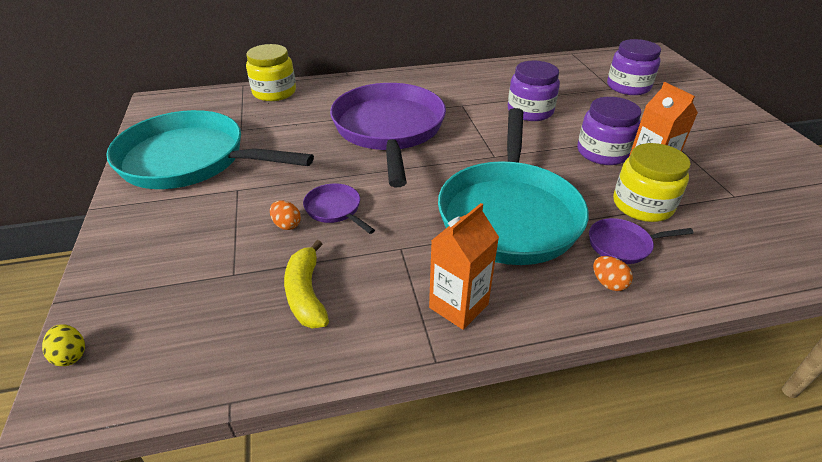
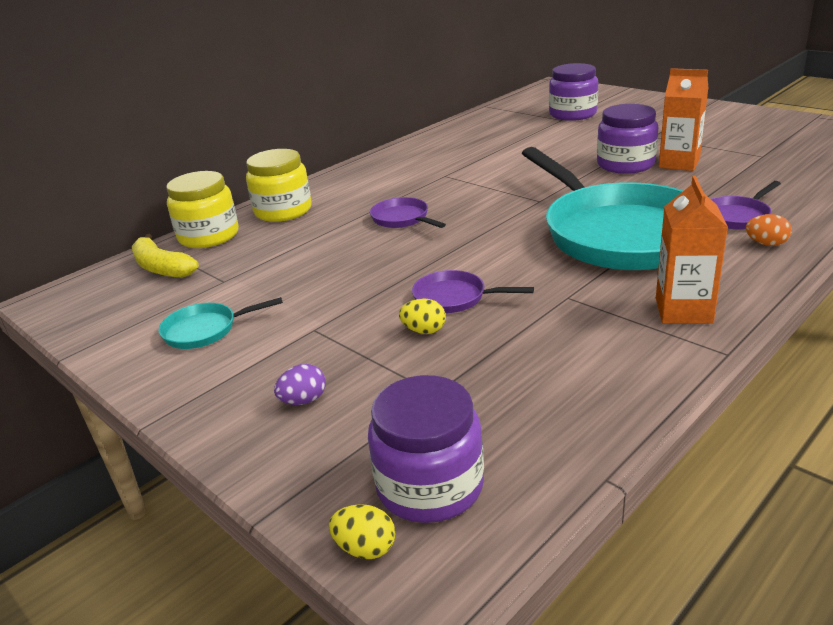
camera: 30 degrees left, 10 degrees down
turquoise pan [106,110,314,189] -> turquoise pan [158,297,283,349], size x0.40
orange egg [270,200,301,230] -> yellow egg [399,298,446,334]
yellow banana [284,240,329,329] -> yellow banana moved to [132,234,199,278]
purple pan [330,83,446,187] -> purple pan [370,197,446,228], size x0.40
purple jar [508,61,560,121] -> purple jar moved to [368,375,484,523]
yellow jar [613,143,691,222] -> yellow jar moved to [246,149,312,222]
none -> purple egg [274,364,326,405]

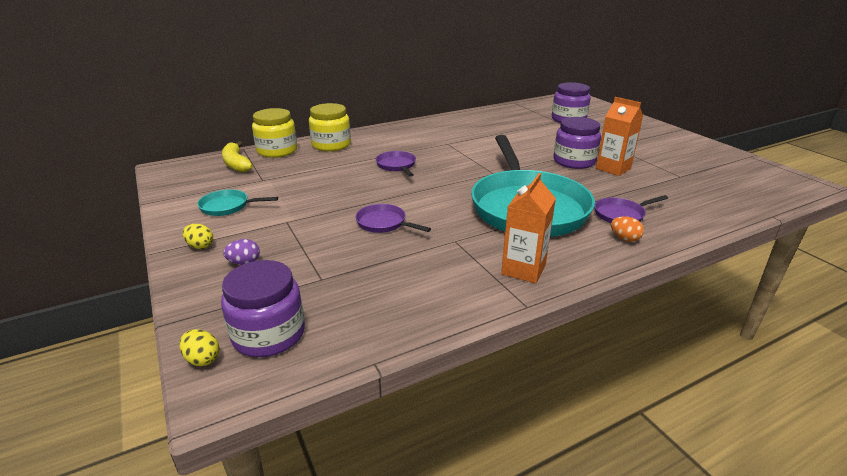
camera: 15 degrees right, 0 degrees up
yellow egg [399,298,446,334] -> yellow egg moved to [182,224,213,249]

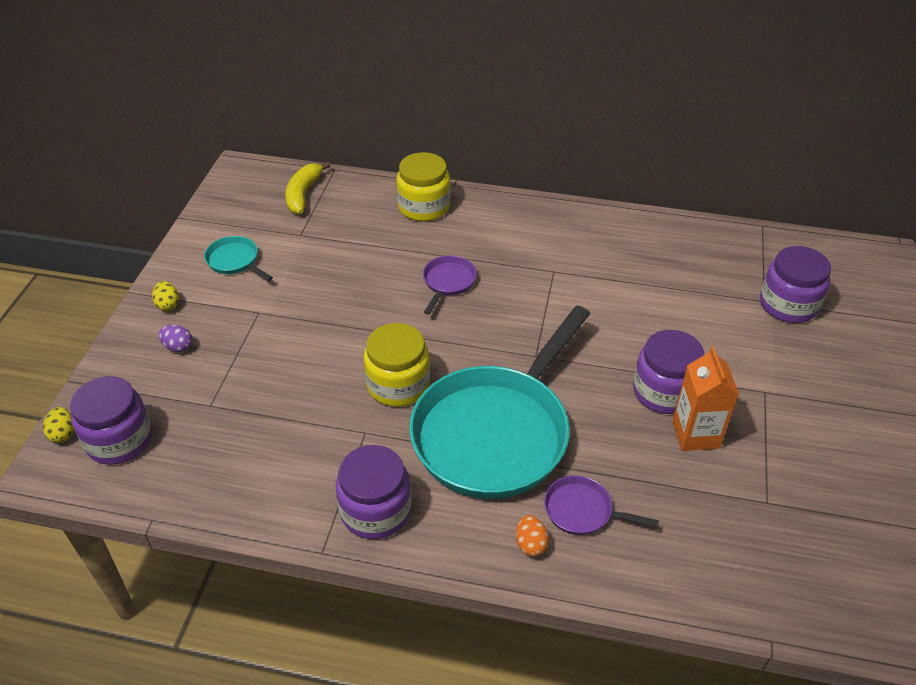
camera: 40 degrees right, 15 degrees up
yellow jar [252,108,297,158] -> yellow jar moved to [363,323,430,407]
purple pan [355,204,431,233] -> none
orange carton [501,173,556,283] -> purple jar [336,445,411,539]

